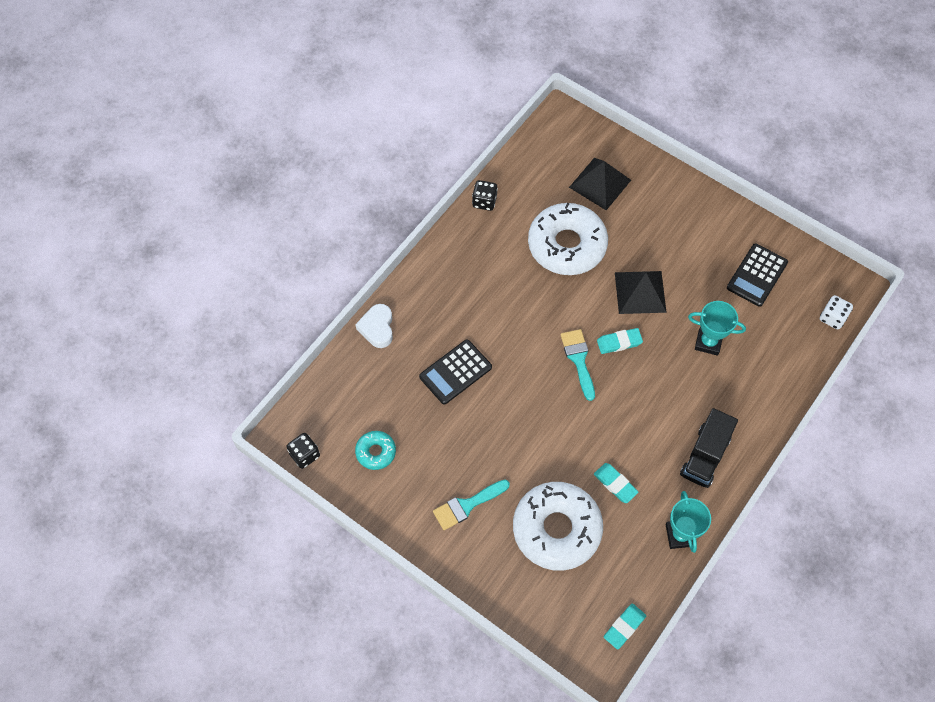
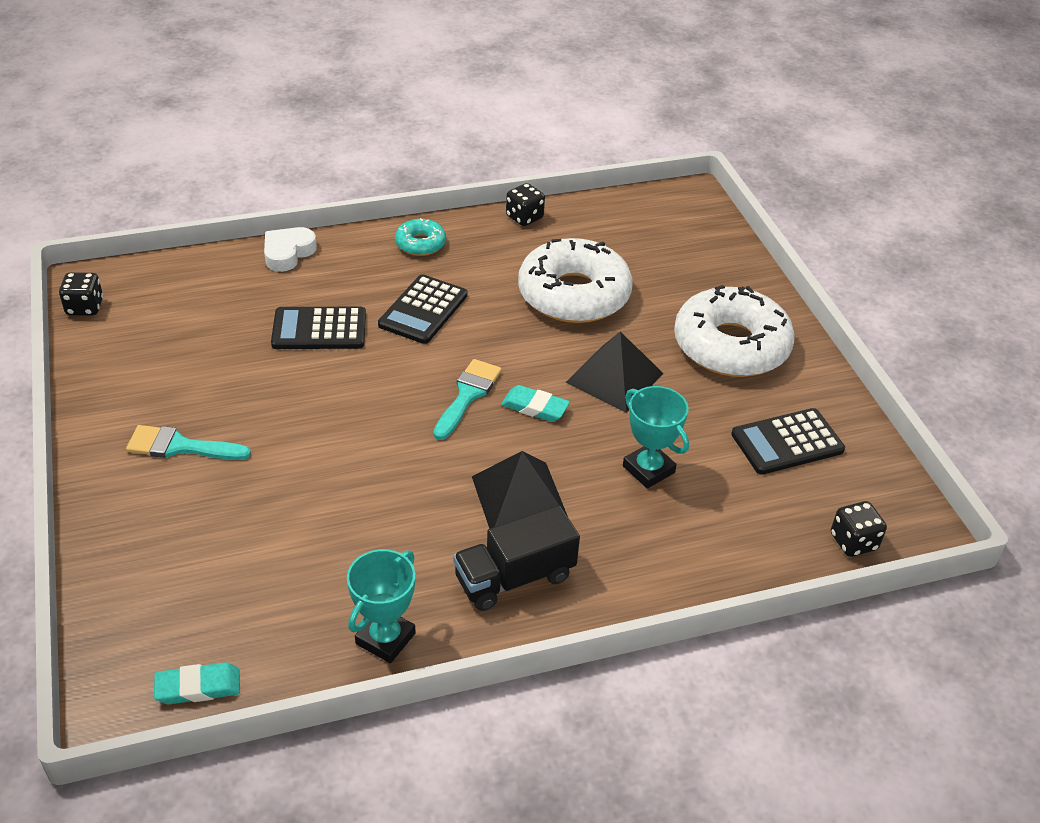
camera: 35 degrees right, 20 degrees down
turquoise donut [355,431,396,470] -> turquoise donut moved to [395,218,446,256]
white donut [513,482,603,571] -> white donut moved to [674,285,795,377]
black pyramid [569,158,631,210] -> black pyramid moved to [472,451,568,529]
turquoise eraser [594,463,638,503] -> none
white dice [820,295,853,330] -> black dice [831,501,887,557]
none -> black calculator [378,274,467,344]

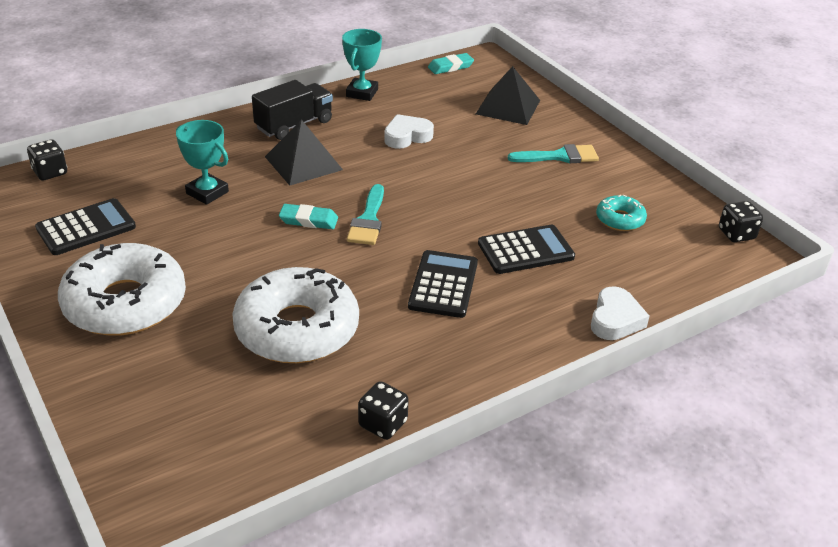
camera: 165 degrees right, 5 degrees down
turquoise donut [395,218,446,256] -> turquoise donut moved to [596,195,647,231]
black pyramid [565,331,663,413] -> black pyramid moved to [476,66,540,125]
none -> white heart [384,114,434,149]

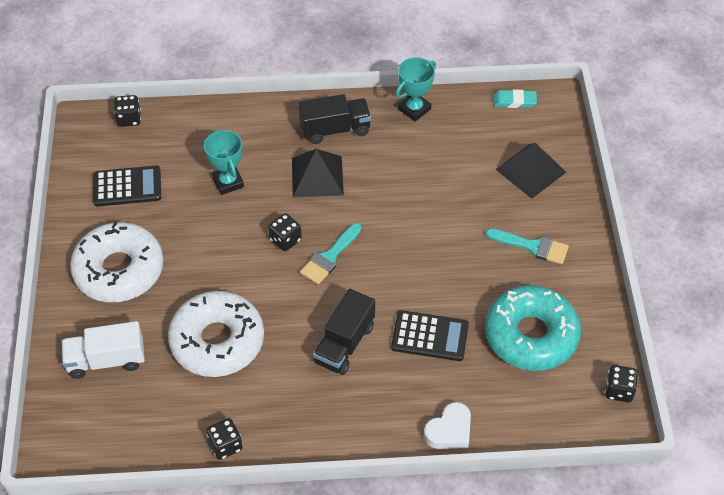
camera: 30 degrees right, 15 degrees up
turquoise eraser [279,204,338,229] -> black dice [268,213,302,251]
white heart [384,114,434,149] -> none
black calculator [408,250,478,318] -> black truck [313,289,375,375]
turquoise donut [596,195,647,231] -> turquoise donut [485,285,581,371], size x2.14
none -> white truck [61,321,145,379]

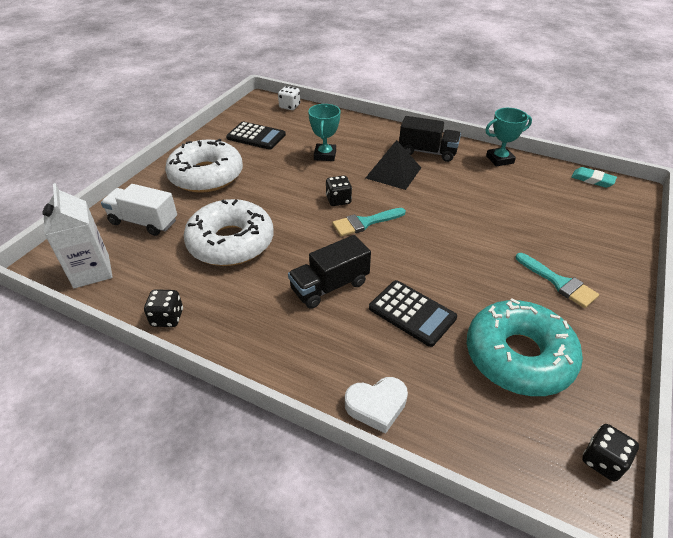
camera: 30 degrees right, 10 degrees down
black dice [114,95,141,127] -> white dice [278,86,300,110]
black pyramid [495,143,566,199] -> none
none -> white carton [42,183,113,288]

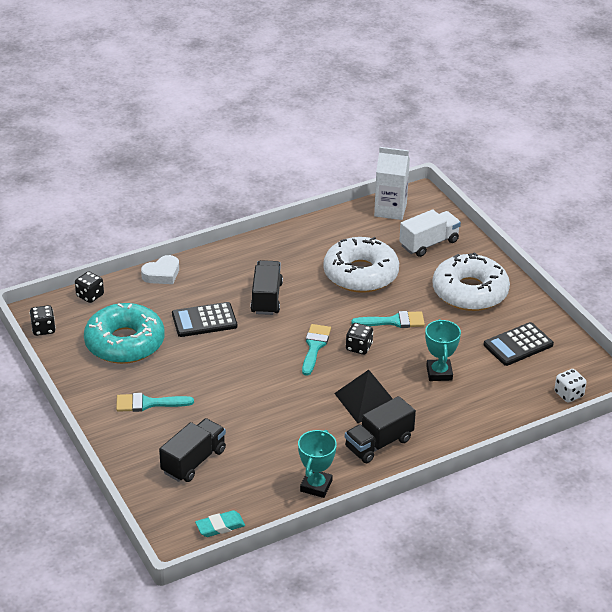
camera: 125 degrees right, 5 degrees down
black dice [144,289,183,327] -> black dice moved to [75,271,104,303]
turquoise trophy [308,104,340,161] -> turquoise trophy turned 45 degrees clockwise [425,319,461,381]
white heart [345,377,408,434] -> white heart turned 150 degrees counterclockwise [141,255,179,284]
none -> black truck [159,418,226,482]
none -> turquoise brush [351,311,425,328]

